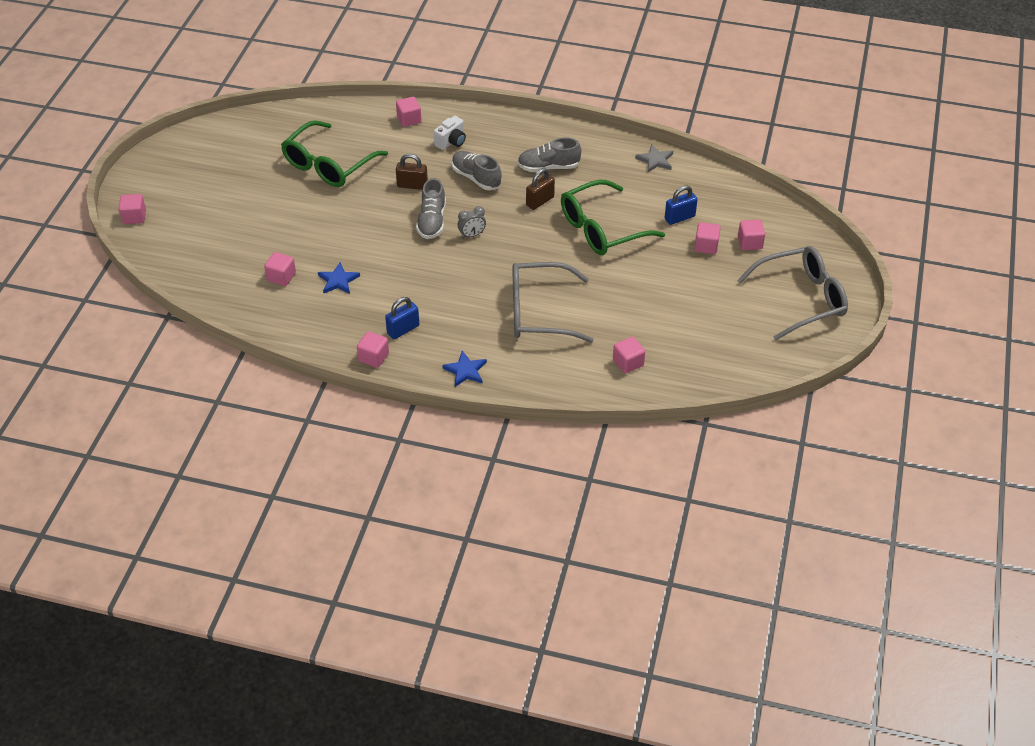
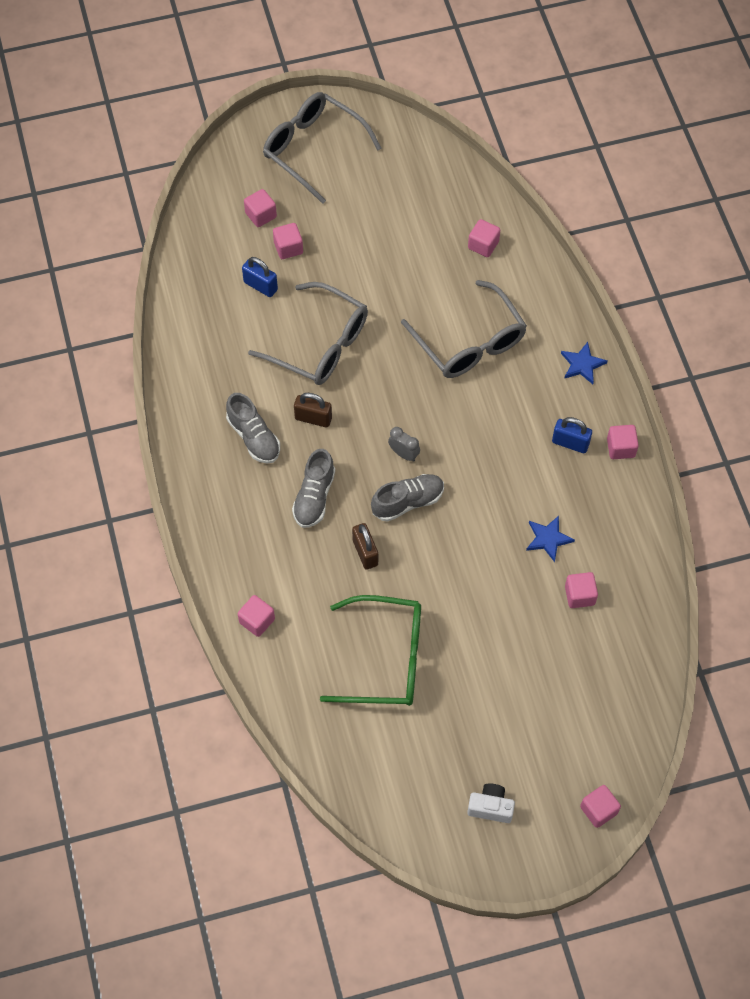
camera: 120 degrees left, 15 degrees up
white camera [434,116,466,150] -> white camera moved to [467,783,515,823]
green glasses [561,180,665,255] -> grey glasses [248,282,368,385]
grey star [635,144,673,172] -> none

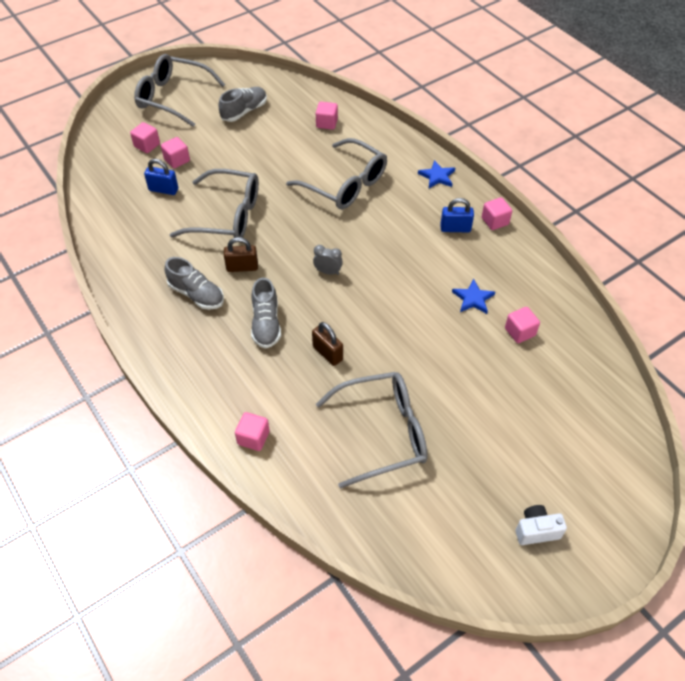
camera: 20 degrees left, 10 degrees down
green glasses [320,595,421,706] -> grey glasses [316,372,428,489]
grey shoe [371,474,444,522] -> grey shoe moved to [218,87,267,122]
pink cube [580,785,621,828] -> none

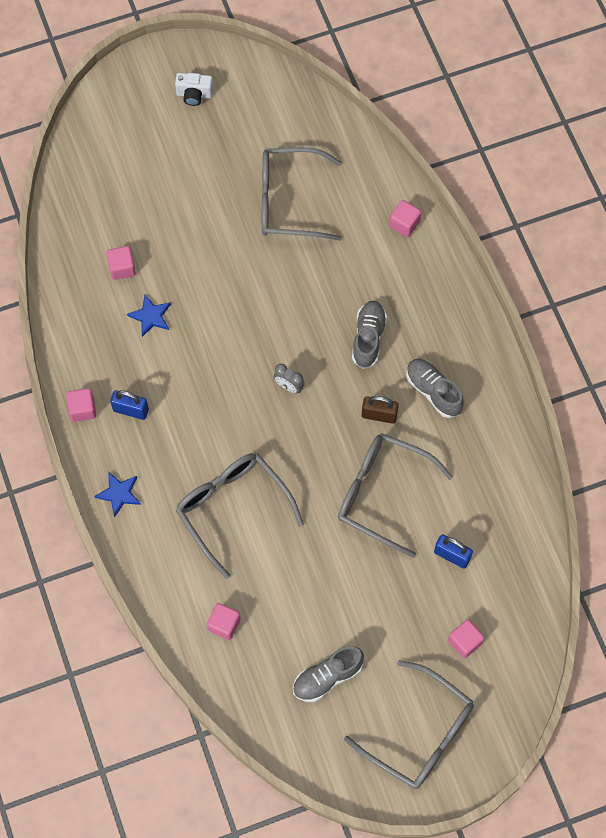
camera: 165 degrees left, 15 degrees up
pink cube [161,137,190,169] -> none
brown padlock [312,322,343,366] -> none

